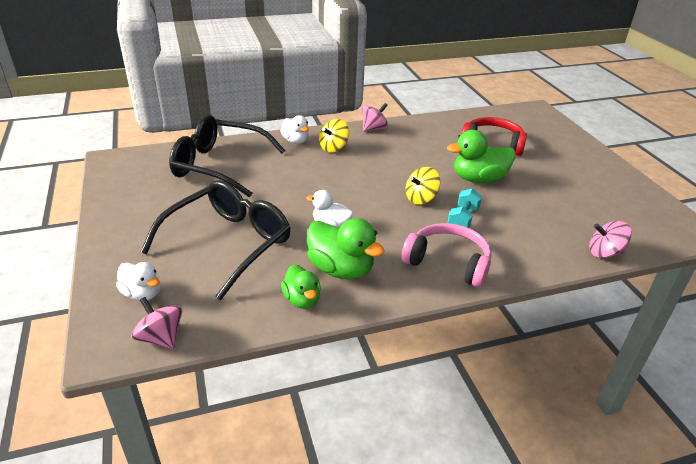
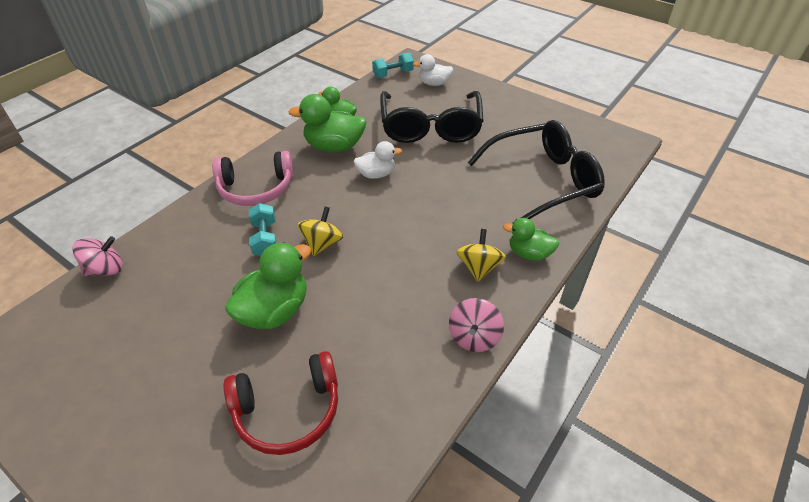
camera: 145 degrees right, 10 degrees up
pink spinning top [131,297,182,349] -> turquoise dumbbell [372,53,414,78]
white duck [280,115,309,144] -> green duck [503,218,559,261]

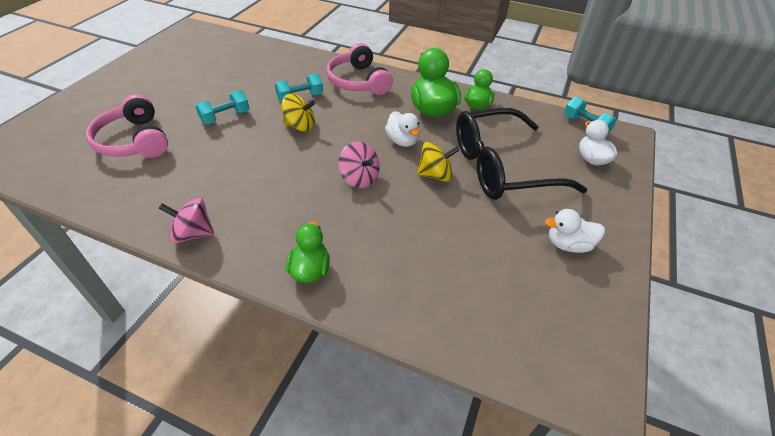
camera: 75 degrees right, 0 degrees up
pink spinning top [73,236,123,276] -> pink spinning top moved to [338,142,380,188]
red headphones [223,351,338,455] -> pink headphones [86,94,168,158]
green duck [225,242,311,329] -> turquoise dumbbell [195,90,249,124]
yellow spinning top [456,229,506,282] -> yellow spinning top moved to [417,141,459,182]
black glasses [468,120,605,223] -> none
none -> white duck [545,209,605,253]

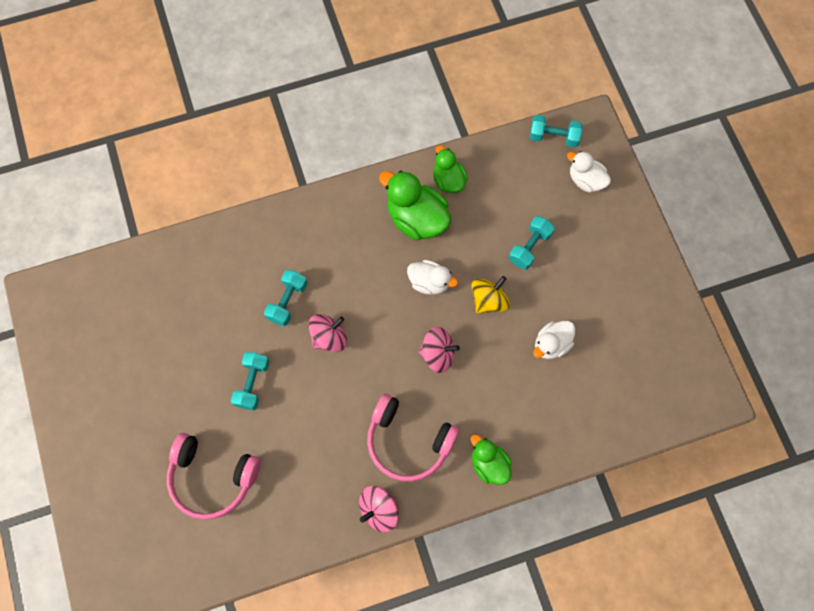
camera: 40 degrees left, 25 degrees up
yellow spinning top [282,94,315,132] -> pink spinning top [308,314,347,352]
pink headphones [326,43,393,95] -> pink headphones moved to [367,394,460,482]
black glasses [456,108,587,200] -> turquoise dumbbell [509,216,555,270]
white duck [545,209,605,253] -> white duck moved to [533,321,575,359]

